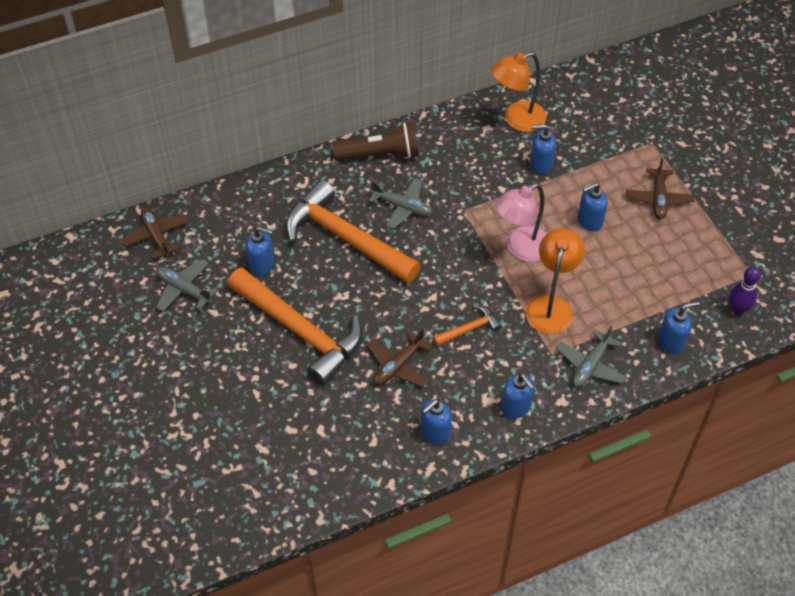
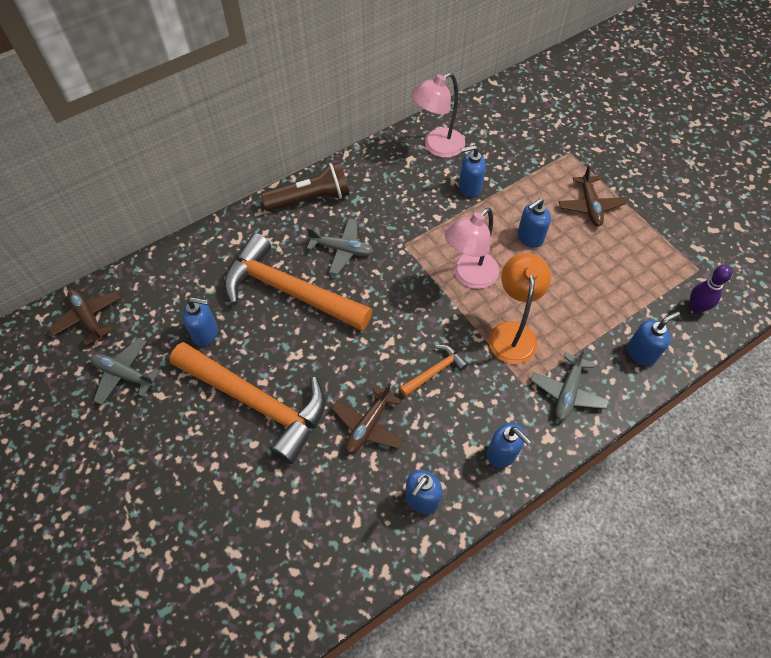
camera: 10 degrees left, 5 degrees up
orange lamp [492,52,547,132] -> pink lamp [411,72,465,158]

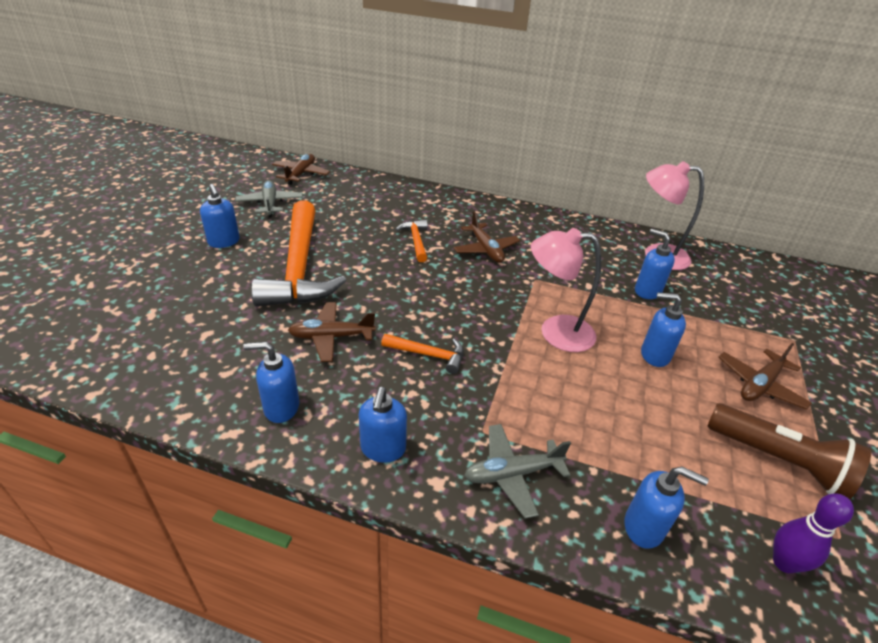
camera: 50 degrees right, 20 degrees down
blue soap dispenser [182,298,218,346] -> blue soap dispenser moved to [200,184,240,248]
orange hammer [224,233,372,331] -> orange hammer [396,220,428,262], size x0.44
brown flashlight [261,162,349,211] -> brown flashlight moved to [707,403,871,499]
grey plane [307,218,374,275] -> brown plane [454,211,520,263]
orange lamp [488,253,551,364] -> none

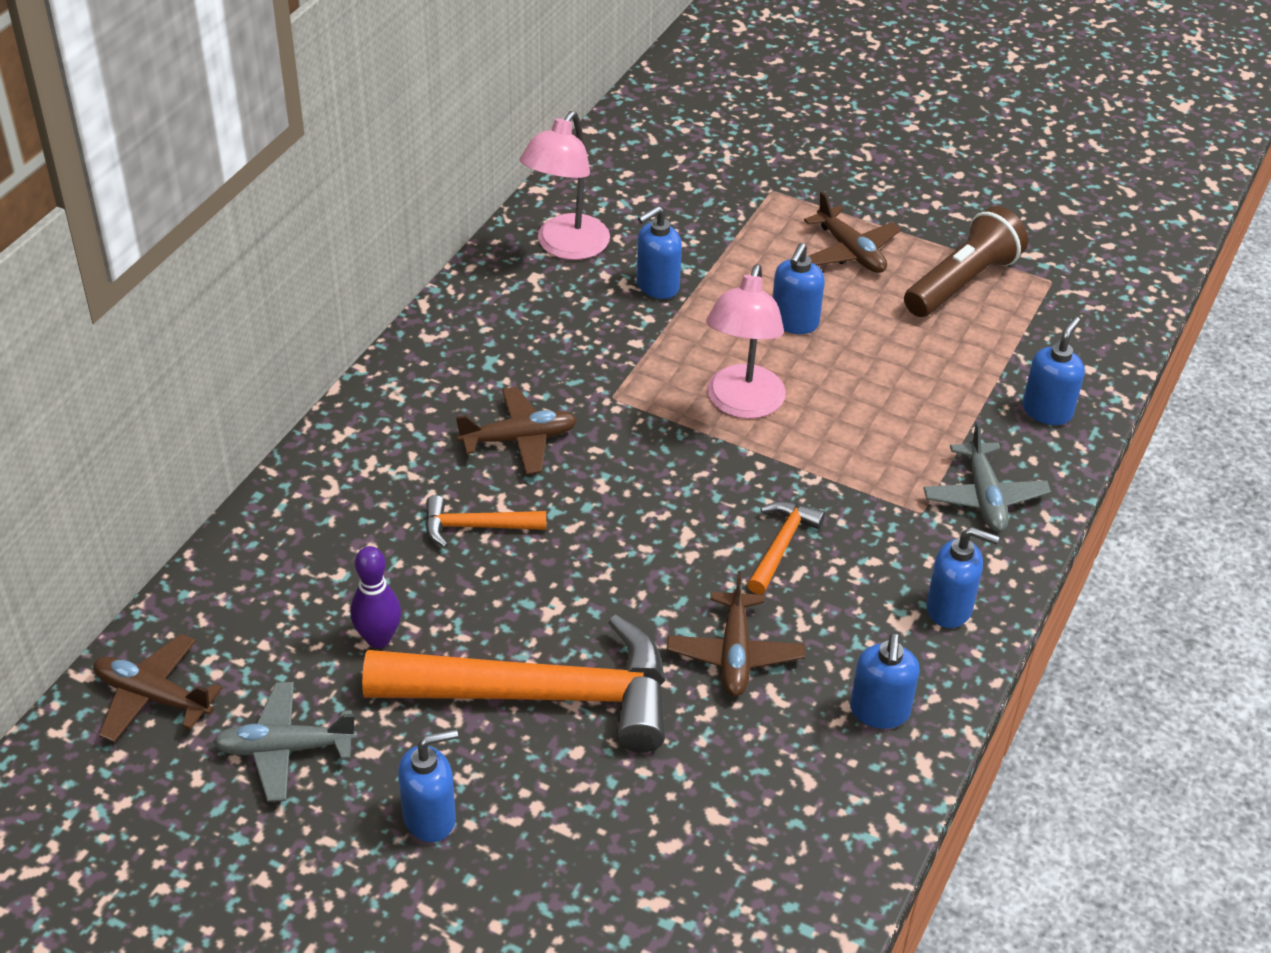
camera: 80 degrees left, 5 degrees up
purple bowling pin [773,493,854,573] -> purple bowling pin moved to [350,546,401,648]

